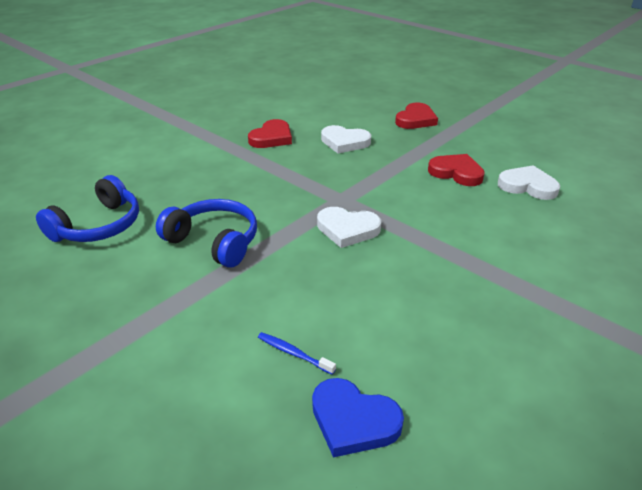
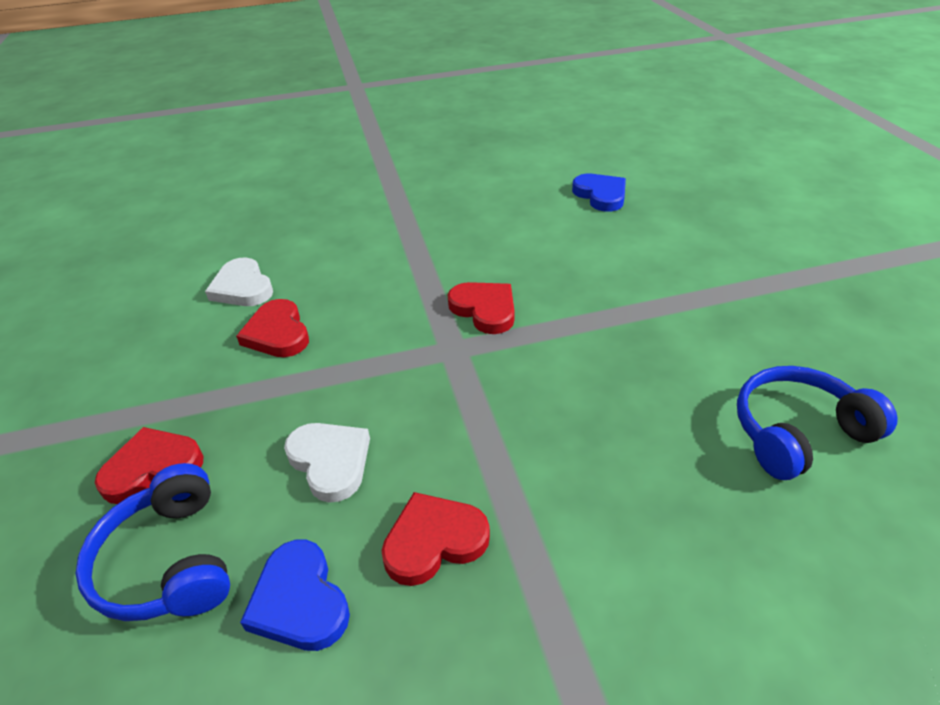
camera: 145 degrees left, 5 degrees up
blue headphones [156,199,257,268] -> blue headphones moved to [75,463,230,621]
blue toothbrush [258,332,336,375] -> none
white heart [317,207,381,248] -> red heart [448,282,514,334]
none -> blue heart [240,540,350,651]

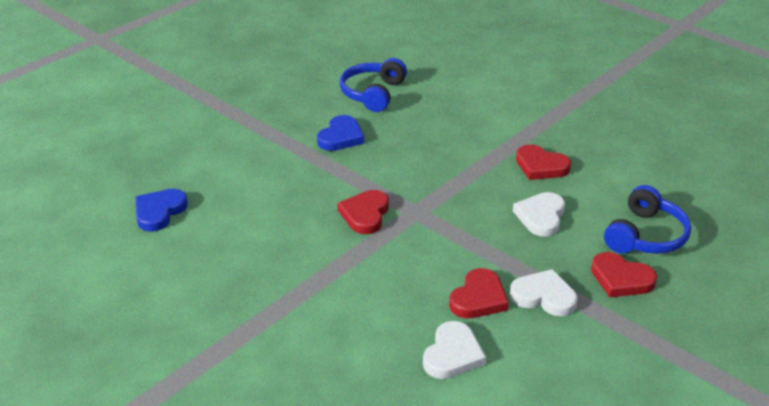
camera: 125 degrees left, 5 degrees down
blue heart [240,540,350,651] -> blue heart moved to [317,115,364,151]
blue headphones [737,366,898,480] -> blue headphones turned 75 degrees clockwise [340,58,407,112]
none -> white heart [510,269,577,316]

